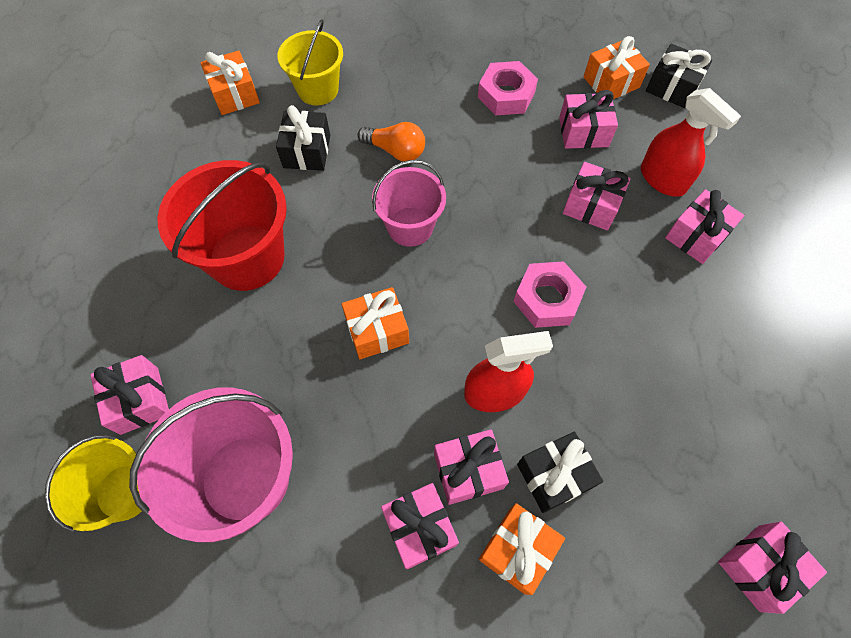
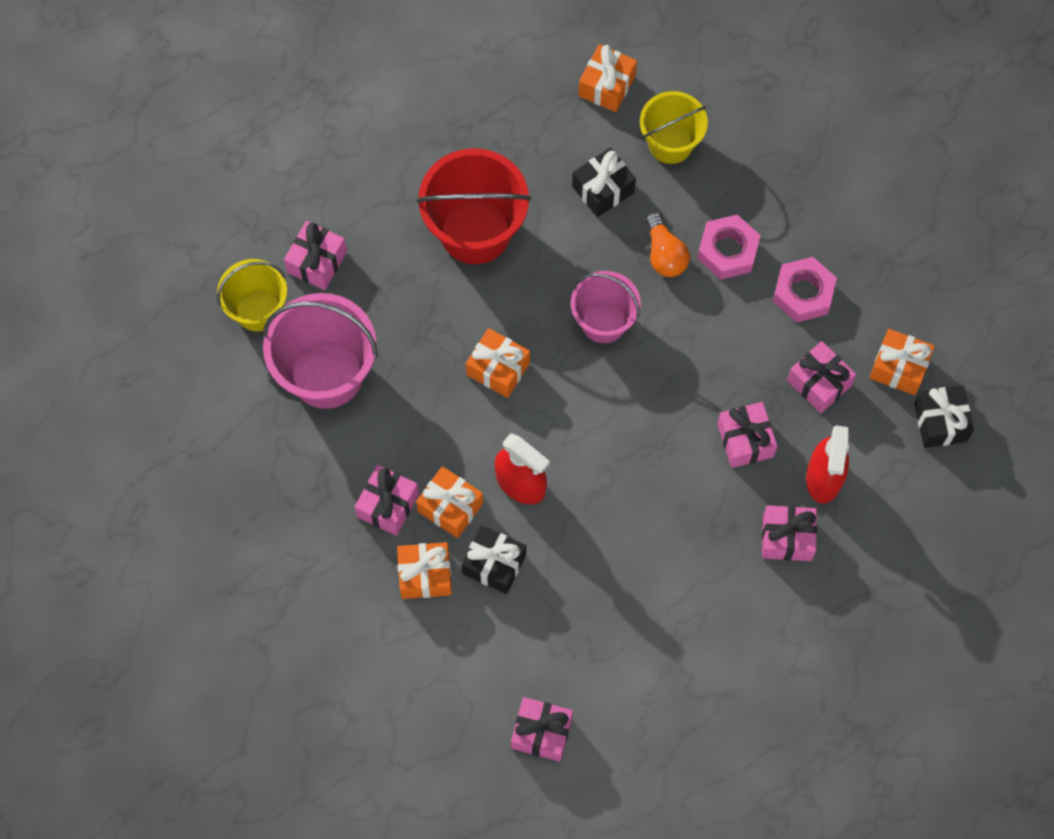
camera: 50 degrees right, 5 degrees up
pink gift [434,429,509,505] -> orange gift [416,466,483,538]
pink nut [513,261,586,328] -> pink nut moved to [697,215,761,280]

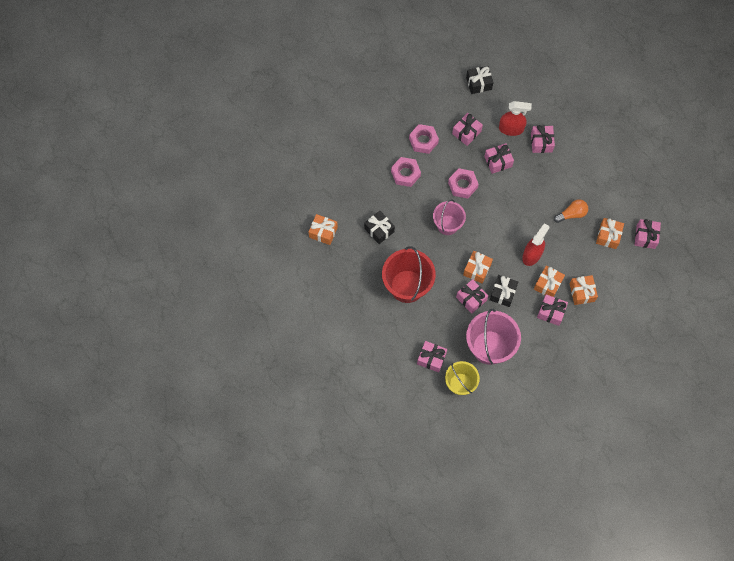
camera: 95 degrees left, 0 degrees up
black gift [461,525,526,594] -> black gift moved to [490,275,518,307]
yellow bucket [640,91,708,164] -> none
orange light bulb [645,212,690,277] -> orange light bulb moved to [554,199,588,223]
orange gift [869,329,935,395] -> orange gift moved to [596,218,624,249]
none -> pink nut [448,168,479,199]
none -> pink gift [456,279,488,314]

